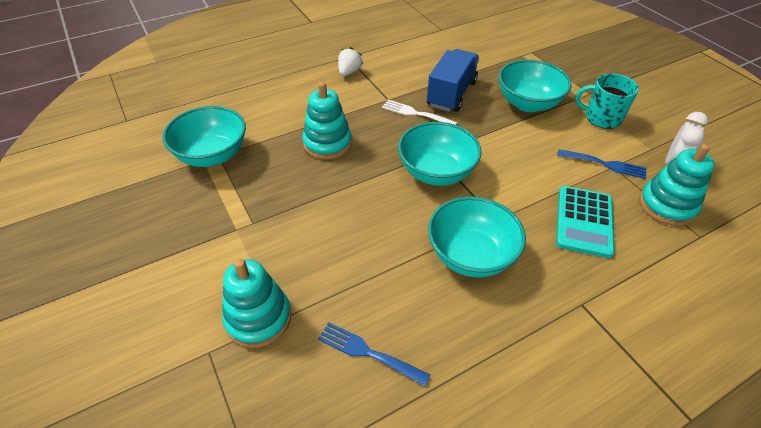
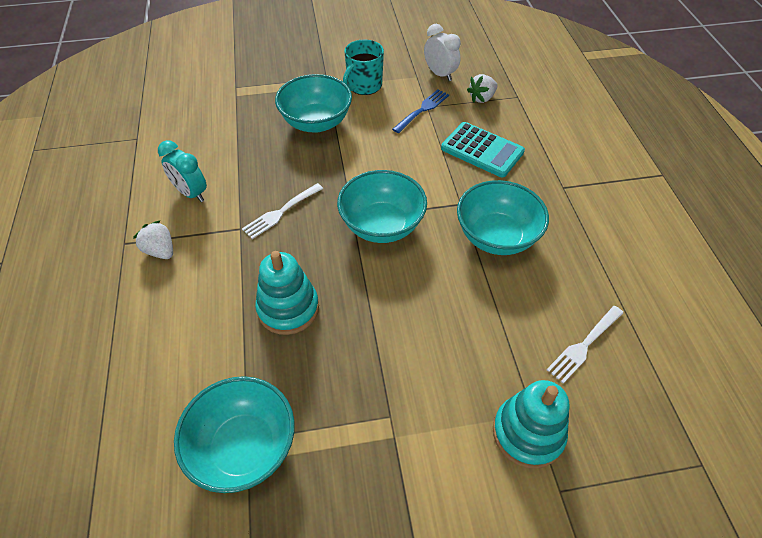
camera: 70 degrees left, 5 degrees up
blue fork [318,322,431,386] -> white fork [547,306,623,383]
blue truck [427,49,479,112] -> none
turquoise stacking toy [639,144,715,226] -> white strawberry [467,74,498,103]
none -> turquoise clock [158,140,207,202]

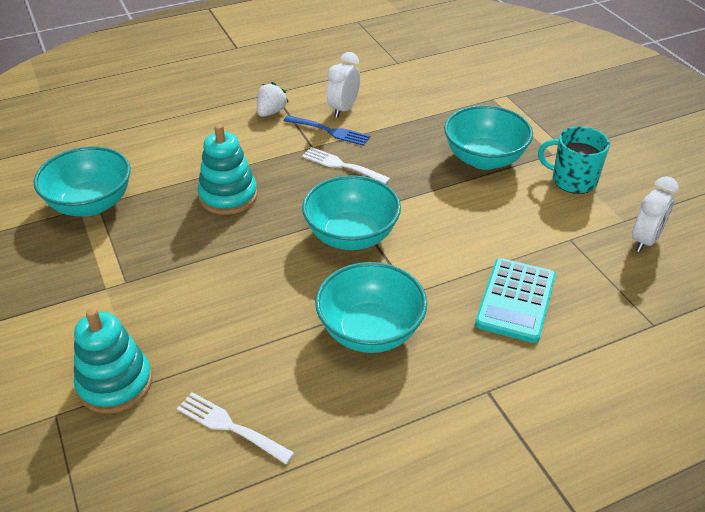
camera: 75 degrees right, 10 degrees down
turquoise clock [158,140,207,202] -> white clock [327,52,360,118]
blue fork [392,89,449,133] -> blue fork moved to [284,116,370,146]
white strawberry [467,74,498,103] -> none

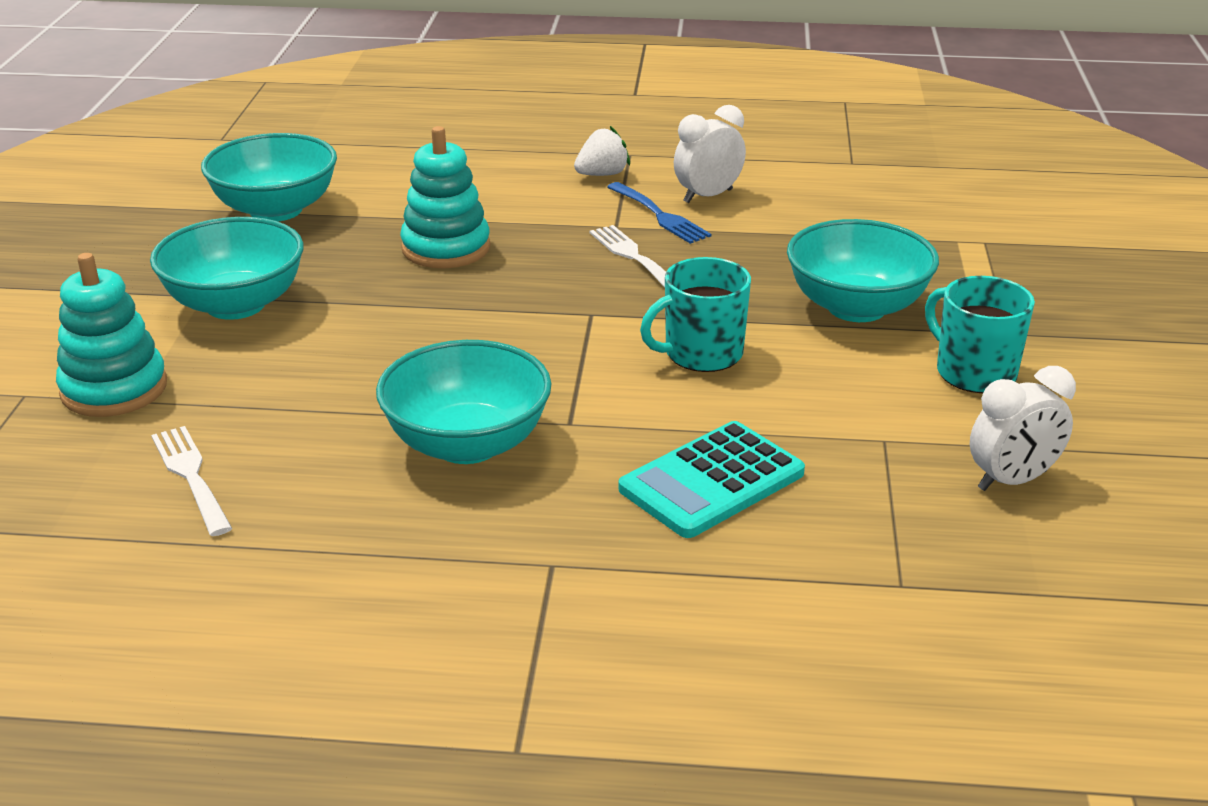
camera: 30 degrees right, 10 degrees down
turquoise bowl [302,175,401,250] -> turquoise bowl moved to [150,217,304,320]
none -> turquoise mug [640,257,751,372]

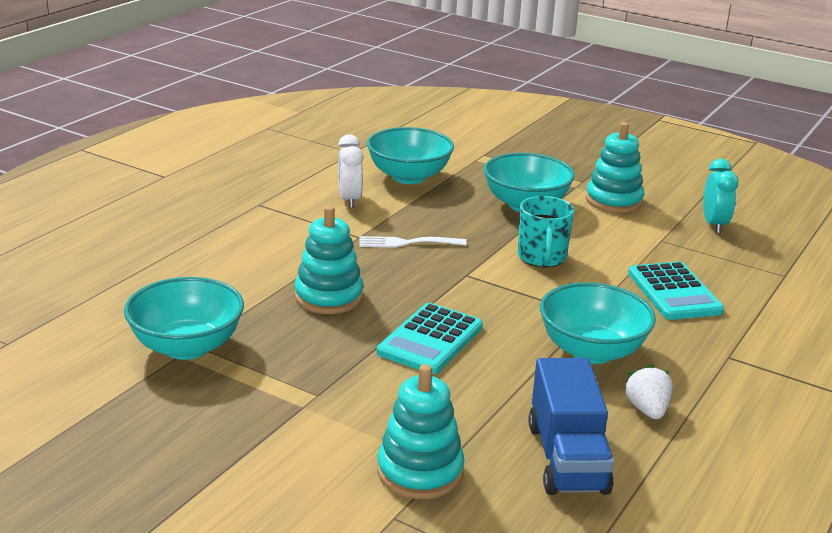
camera: 65 degrees left, 5 degrees down
turquoise bowl [150,217,304,320] -> turquoise bowl moved to [367,127,454,184]
white fork [151,426,232,536] -> blue truck [528,358,614,495]
white strawberry [574,126,630,176] -> white strawberry moved to [624,364,673,419]
blue fork [607,182,712,244] -> none
turquoise mug [925,276,1035,393] -> turquoise stacking toy [586,122,644,213]
white clock [970,366,1076,491] -> turquoise clock [703,159,739,233]
none -> turquoise calculator [377,303,483,374]

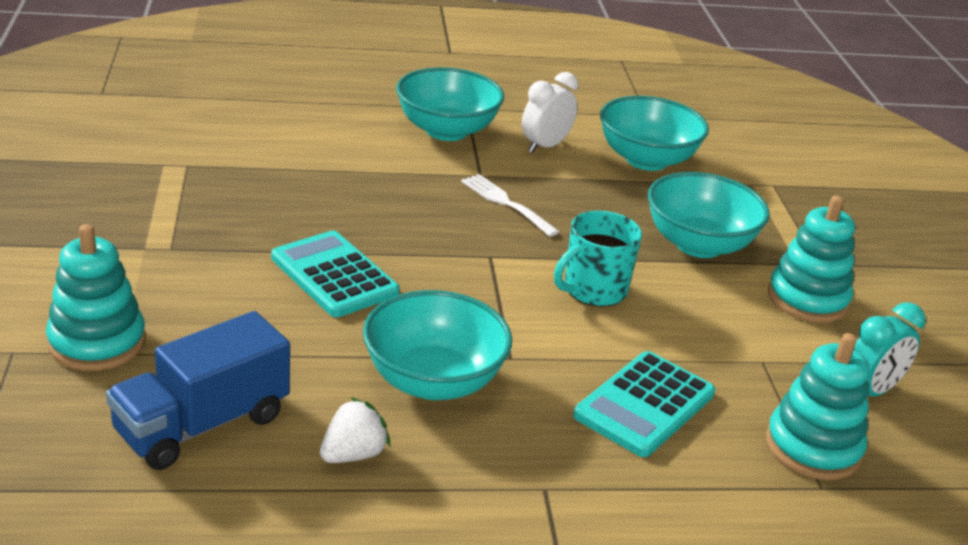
camera: 50 degrees right, 5 degrees up
turquoise bowl [124,277,244,360] -> turquoise bowl moved to [396,67,504,141]
turquoise stacking toy [294,206,363,314] -> turquoise stacking toy moved to [766,333,870,480]
turquoise calculator [377,303,483,374] -> turquoise calculator turned 60 degrees clockwise [271,230,400,317]

